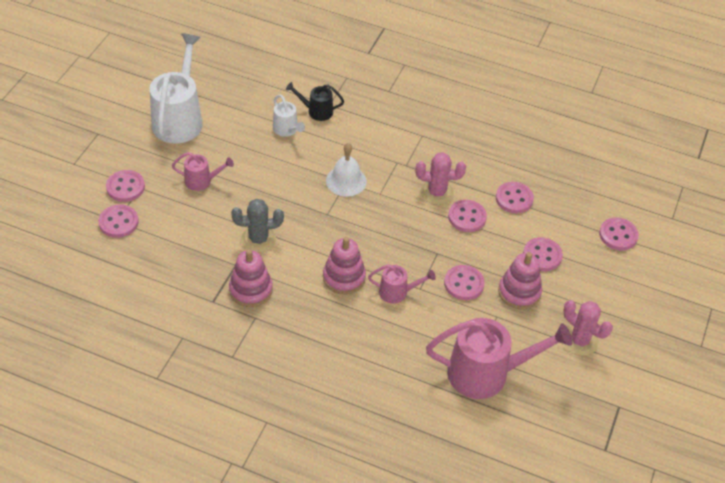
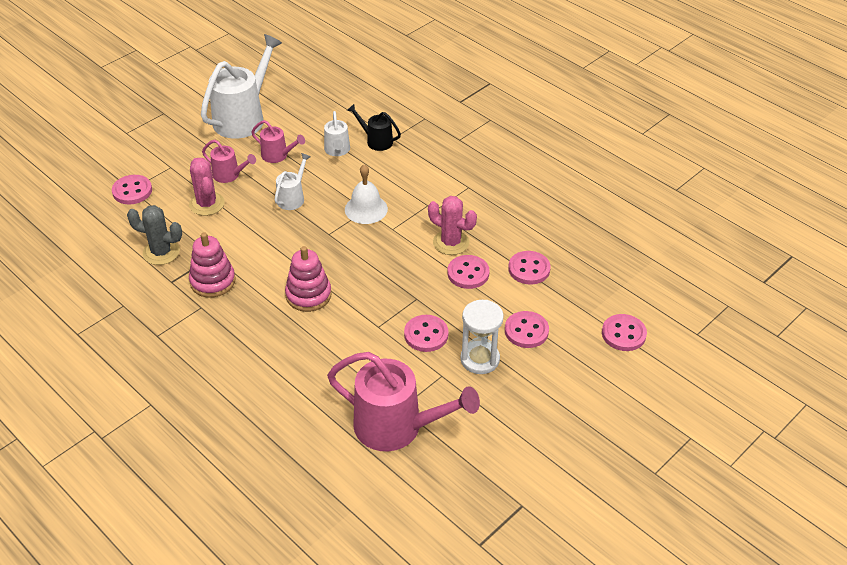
camera: 25 degrees right, 5 degrees down
pink button [106,170,145,202] -> none
grey cactus [231,199,284,253] -> grey cactus moved to [127,205,182,265]
pink watering can [368,264,436,304] -> pink watering can moved to [251,120,305,163]
pink stacking toy [498,252,542,309] -> white hourglass [460,300,504,374]
pink cactus [563,300,613,356] -> pink cactus moved to [189,158,225,216]
none -> white watering can [275,153,311,210]

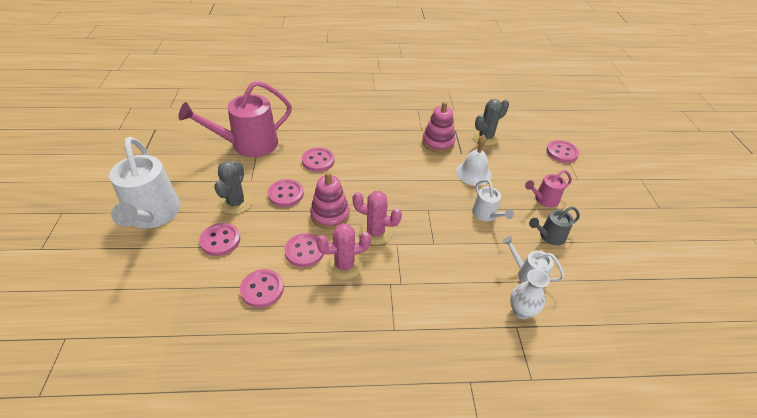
camera: 130 degrees right, 0 degrees up
pink cactus [189,158,225,216] -> pink cactus moved to [353,191,402,245]
white watering can [201,34,282,139] -> white watering can moved to [109,137,181,229]
pink watering can [251,120,305,163] -> grey watering can [529,206,580,245]
pink stacking toy [285,246,331,312] -> pink stacking toy moved to [310,172,350,229]
white bell [345,164,388,224] -> white bell moved to [456,135,492,186]
black watering can [347,104,401,151] -> white vase [510,269,550,319]
white hourglass [460,300,504,374] -> grey cactus [214,161,252,214]
pink button [602,314,647,351] -> pink button moved to [302,147,335,172]

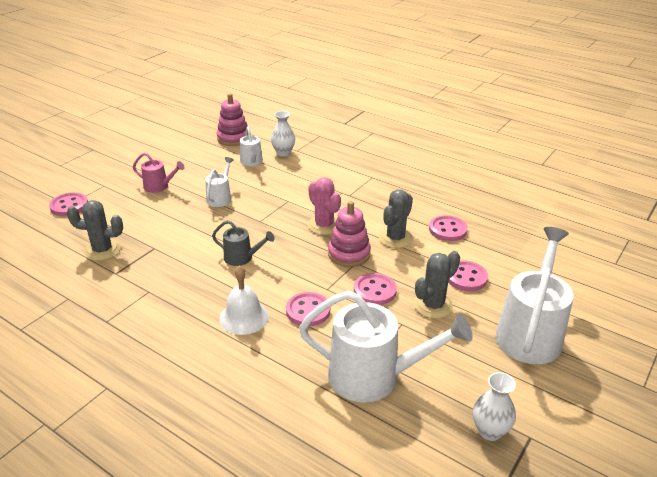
camera: 140 degrees left, 10 degrees down
pink watering can [179,80,292,157] -> white watering can [299,291,473,402]
pink button [285,233,324,267] -> grey cactus [379,189,413,248]
pink cactus [316,223,371,280] -> none
pink stacking toy [422,101,455,153] -> pink stacking toy moved to [217,94,248,146]
white bell [456,135,492,186] -> white bell moved to [219,265,269,335]
grey watering can [529,206,580,245] -> grey watering can moved to [212,220,275,266]
none -> white vase [473,372,516,441]

